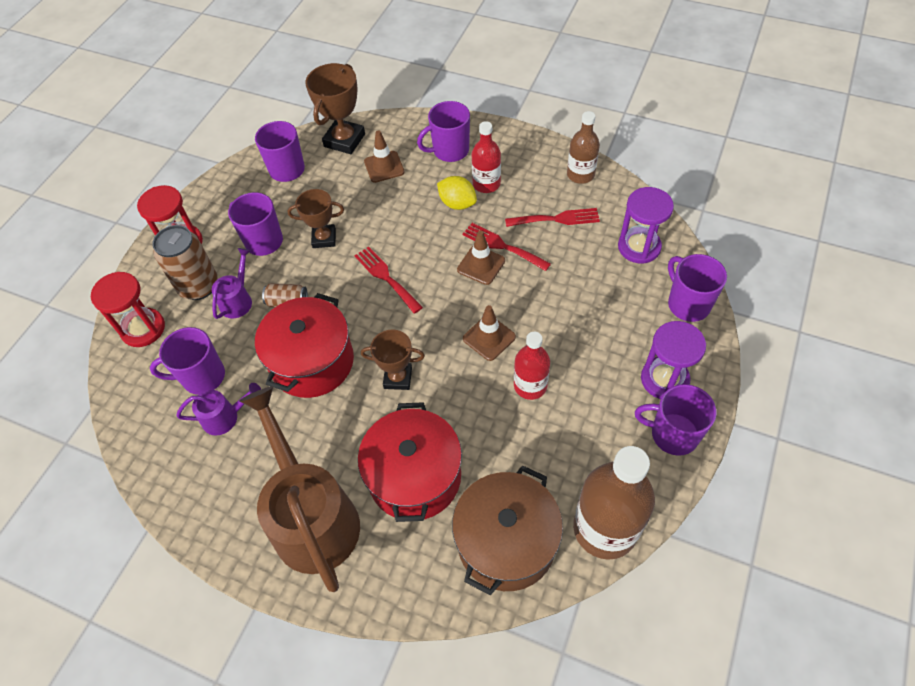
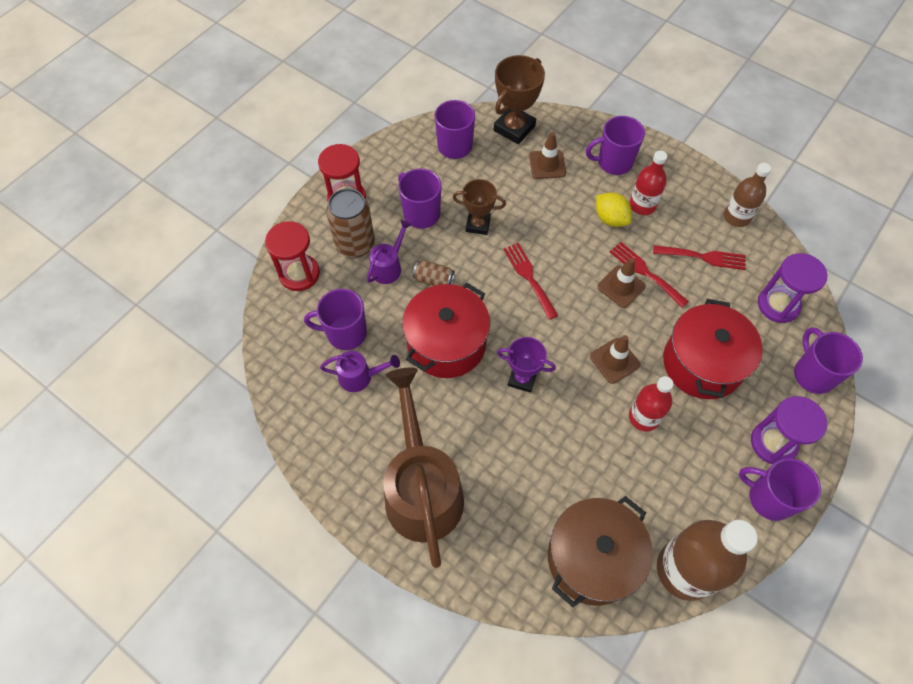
camera: 10 degrees right, 5 degrees up
red pot [358,402,462,522] -> red pot moved to [663,299,763,399]
brown trophy [361,330,425,390] -> purple trophy [497,337,556,393]

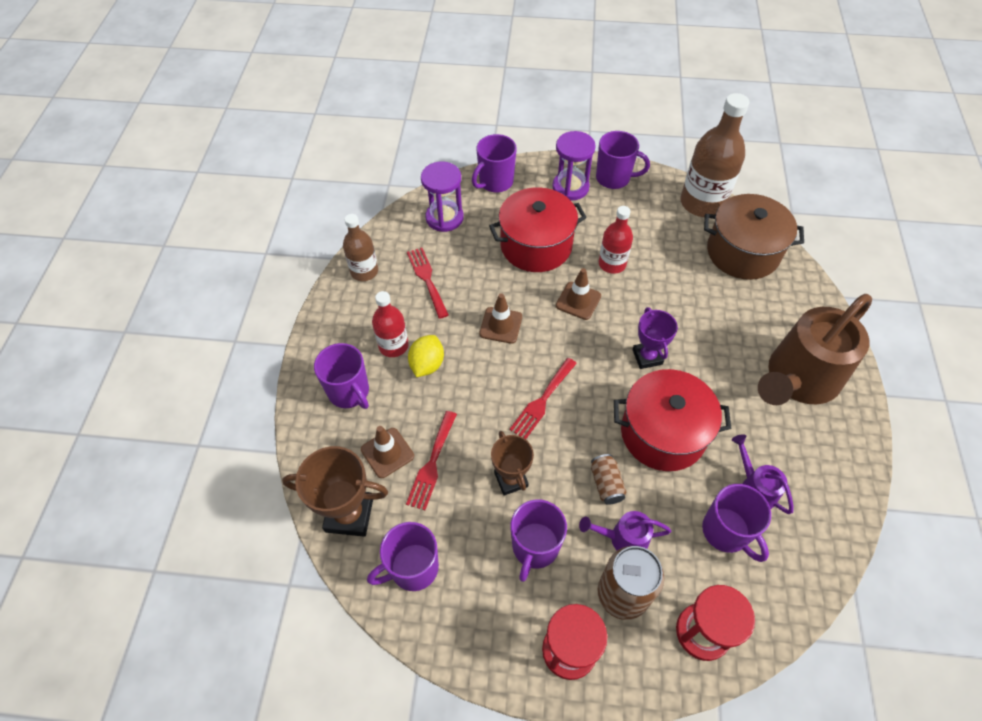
camera: 120 degrees left, 5 degrees down
red fork [610,242,689,308] -> red fork moved to [406,411,457,510]
purple mug [739,458,821,521] -> purple mug turned 75 degrees counterclockwise [596,131,650,189]

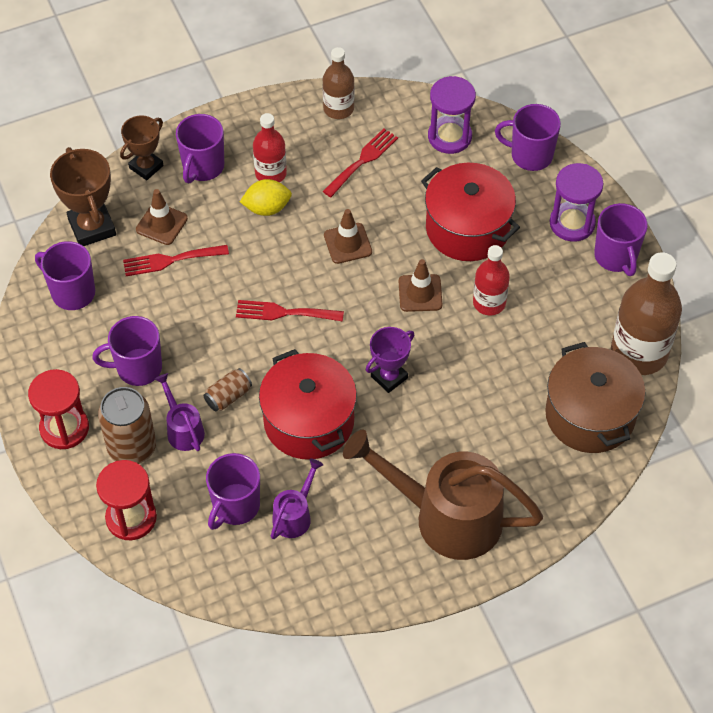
camera: 60 degrees right, 0 degrees up
brown trophy [491,431,534,496] -> brown trophy moved to [120,115,164,180]

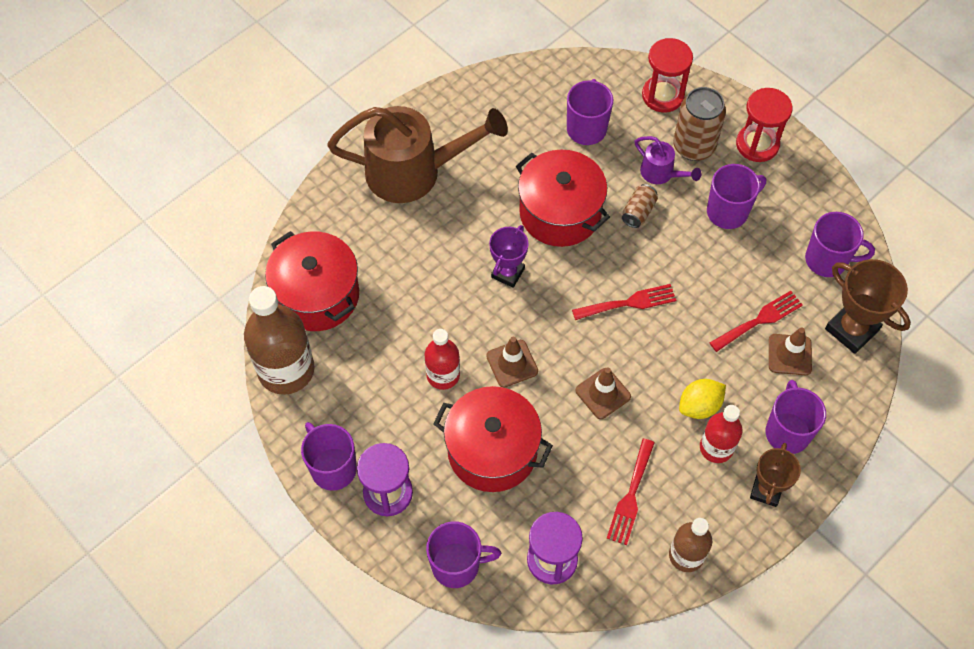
camera: 160 degrees right, 5 degrees up
brown trophy [120,115,164,180] -> brown trophy moved to [750,443,801,507]
purple watering can [271,459,324,539] -> none
brown pot [545,342,645,453] -> red pot [265,231,359,331]

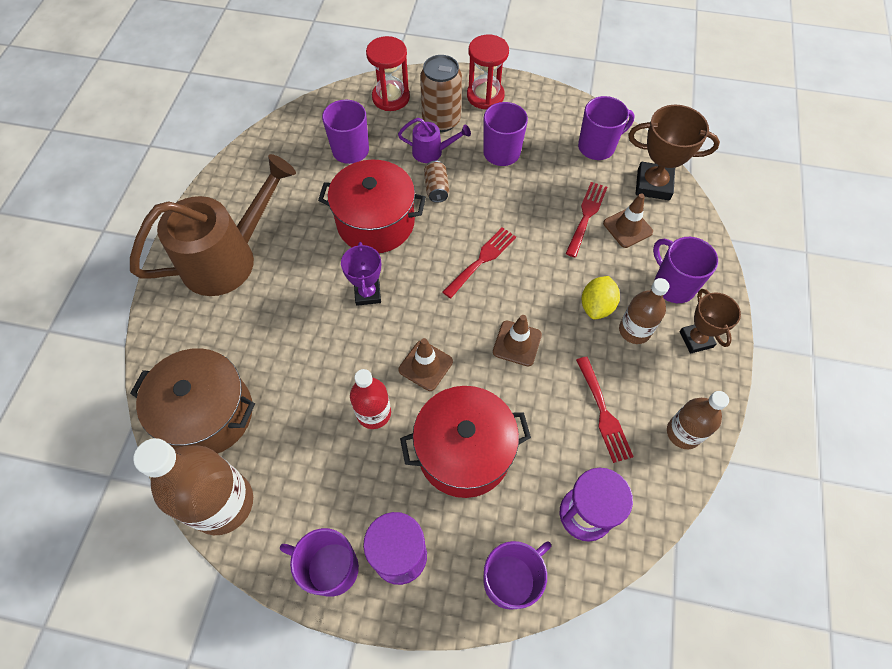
camera: 35 degrees left, 0 degrees up
red pot [265,231,359,331] -> brown pot [130,349,255,454]
red bottle [700,405,743,463] -> brown bottle [619,278,669,344]

